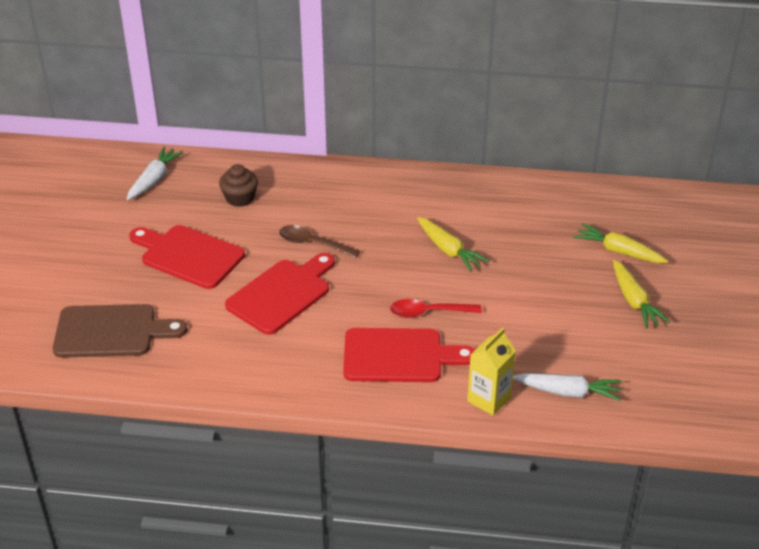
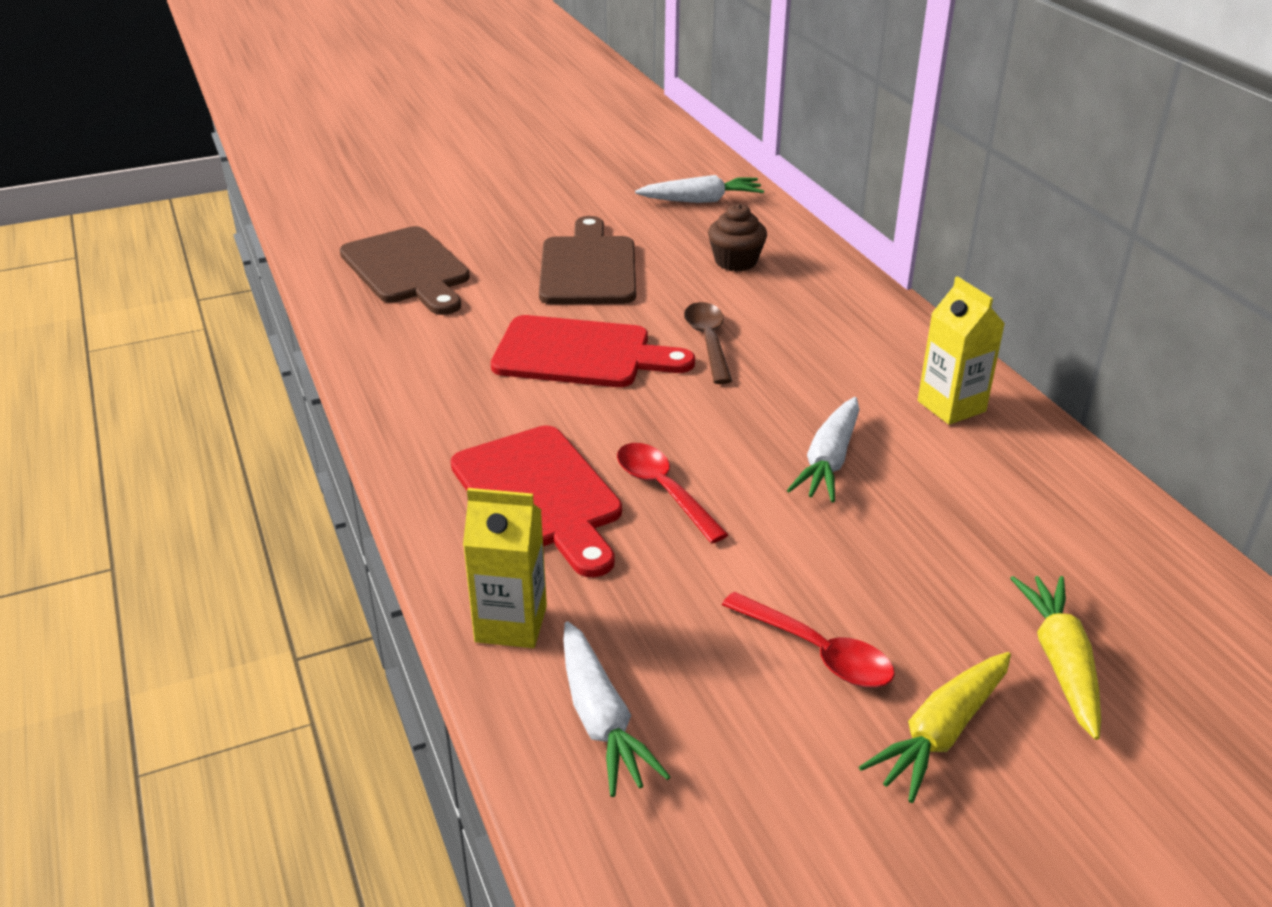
camera: 60 degrees right, 5 degrees down
red cutting board [129,225,245,289] -> brown cutting board [539,216,636,304]
yellow carrot [417,217,489,272] -> white carrot [787,397,859,502]
none -> red spoon [722,592,895,688]
none -> yellow carton [918,276,1005,425]

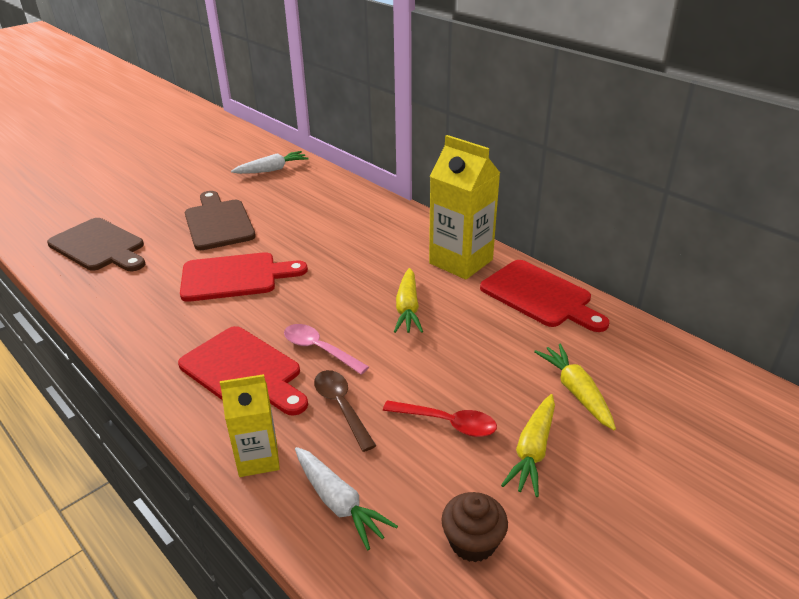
camera: 20 degrees left, 0 degrees up
red spoon [617,443,729,543] -> pink spoon [284,324,369,375]
brown spoon [684,302,732,384] -> brown spoon moved to [314,370,376,452]
brown cupcake [708,203,767,271] -> brown cupcake moved to [441,492,508,562]
white carrot [787,397,859,502] -> yellow carrot [394,268,423,333]
yellow carton [918,276,1005,425] -> yellow carton [429,135,500,280], size x1.65
none -> red cutting board [480,260,609,332]

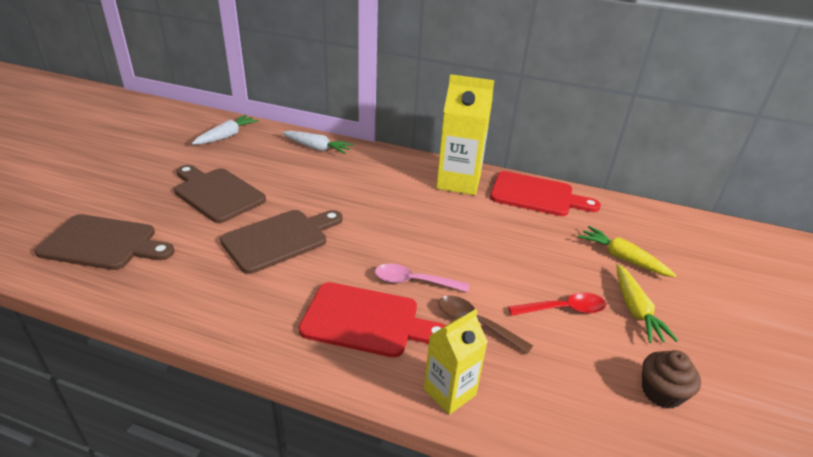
camera: 30 degrees left, 0 degrees up
red cutting board [180,252,308,302] -> brown cutting board [220,210,343,274]
white carrot [295,447,398,550] -> white carrot moved to [282,131,354,154]
yellow carrot [394,268,423,333] -> none

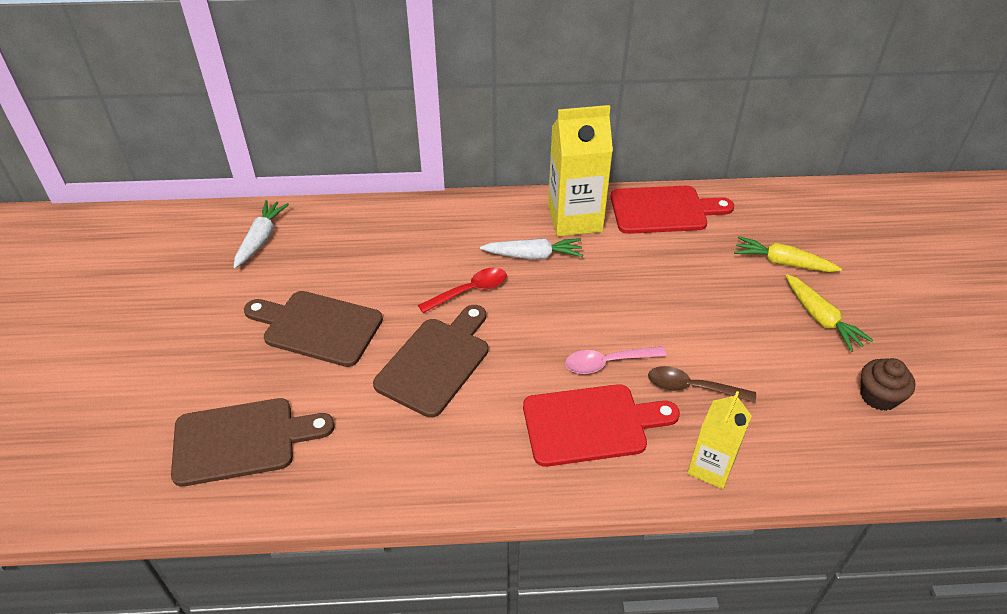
camera: 20 degrees left, 10 degrees up
white carrot [282,131,354,154] -> white carrot moved to [480,238,583,259]
red spoon [508,293,606,316] -> red spoon moved to [418,267,507,313]

